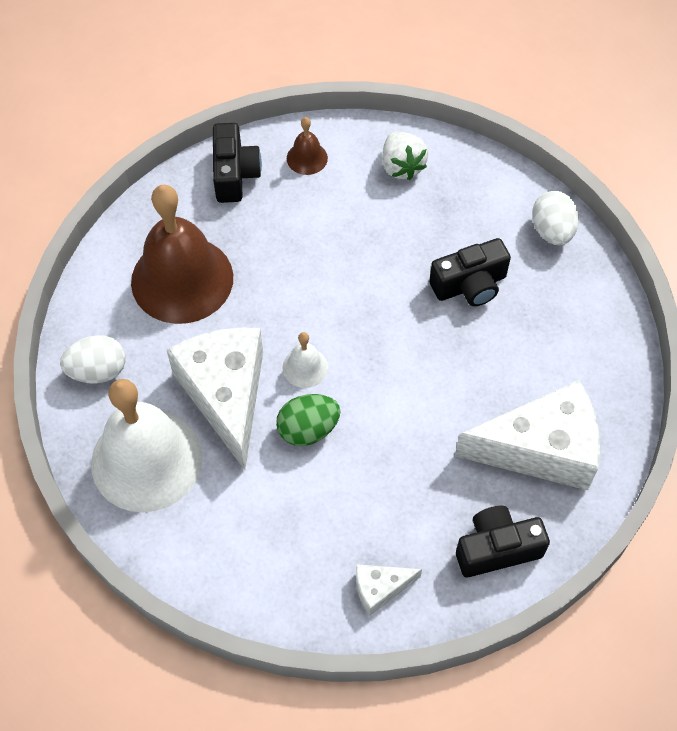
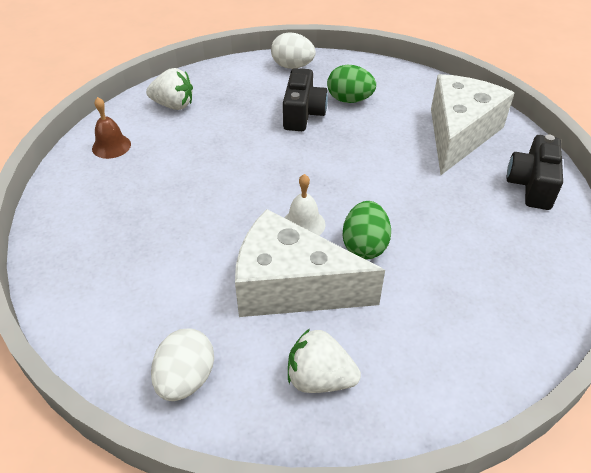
camera: 60 degrees left, 15 degrees down
white bell [91,379,203,512] -> white strawberry [288,329,361,393]
brown bell [131,185,233,324] -> none
black camera [213,123,262,203] -> none
white cheese [356,564,422,616] -> none
none -> green egg [327,65,376,103]

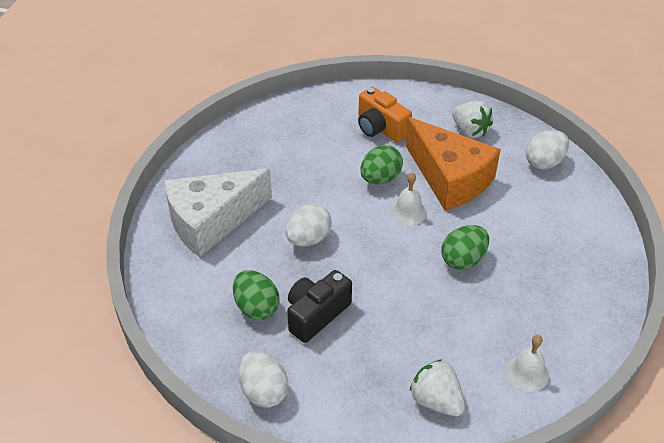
camera: 145 degrees left, 0 degrees up
brown bell [92,97,131,159] -> white bell [506,335,549,392]
white cheese [235,209,385,317] -> orange cheese [405,117,501,211]
black camera [506,134,563,210] -> none
none -> white egg [286,204,332,247]
none -> orange camera [358,87,412,142]
none -> green egg [441,225,489,270]

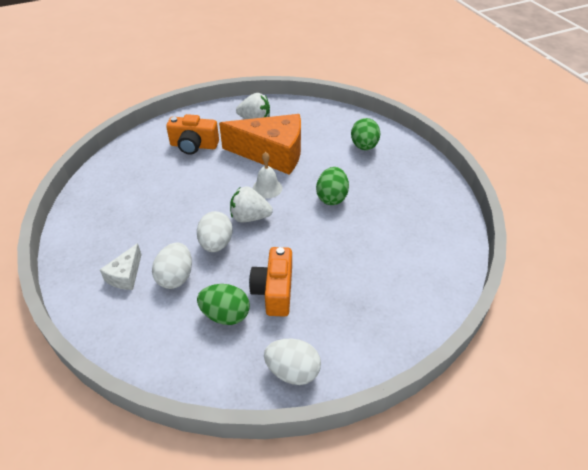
camera: 40 degrees left, 0 degrees up
white cheese [164,168,272,257] -> white cheese [100,243,142,290], size x0.46
black camera [287,270,352,343] -> orange camera [249,247,292,317]
green egg [360,145,403,184] -> green egg moved to [351,118,380,150]
white strawberry [409,359,465,416] -> white strawberry moved to [230,187,273,222]
white bell [506,335,549,392] -> none
white egg [526,130,569,170] -> white egg moved to [152,242,192,289]

